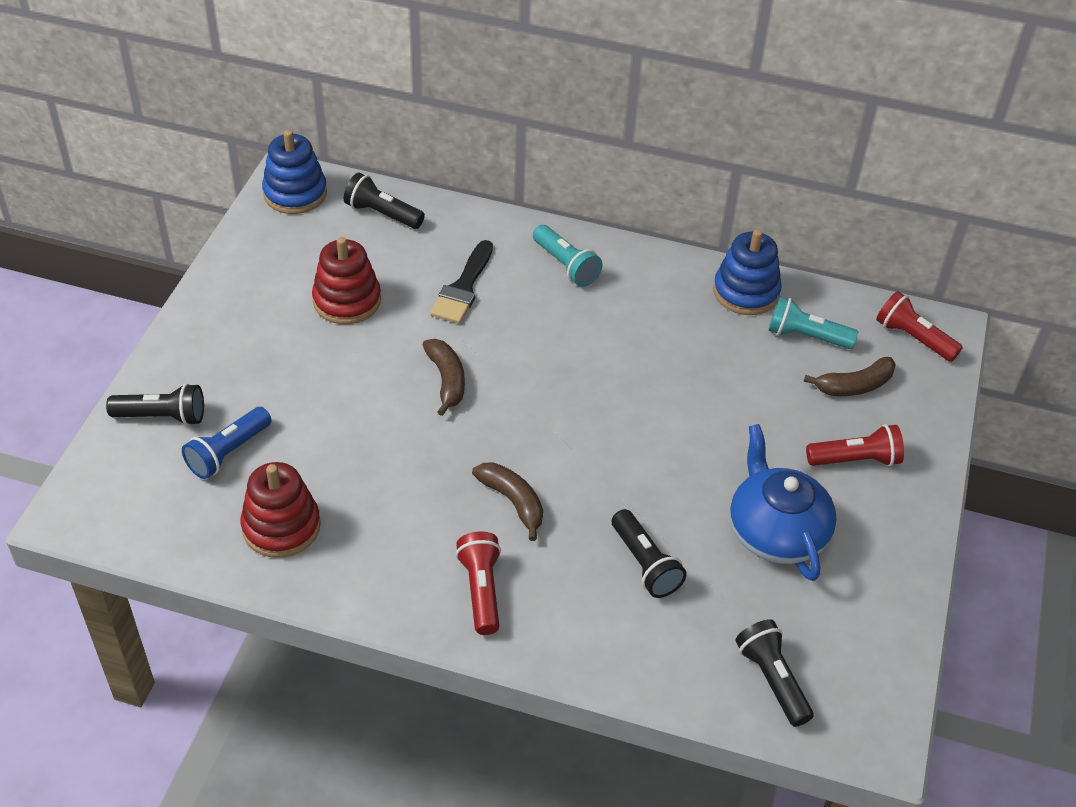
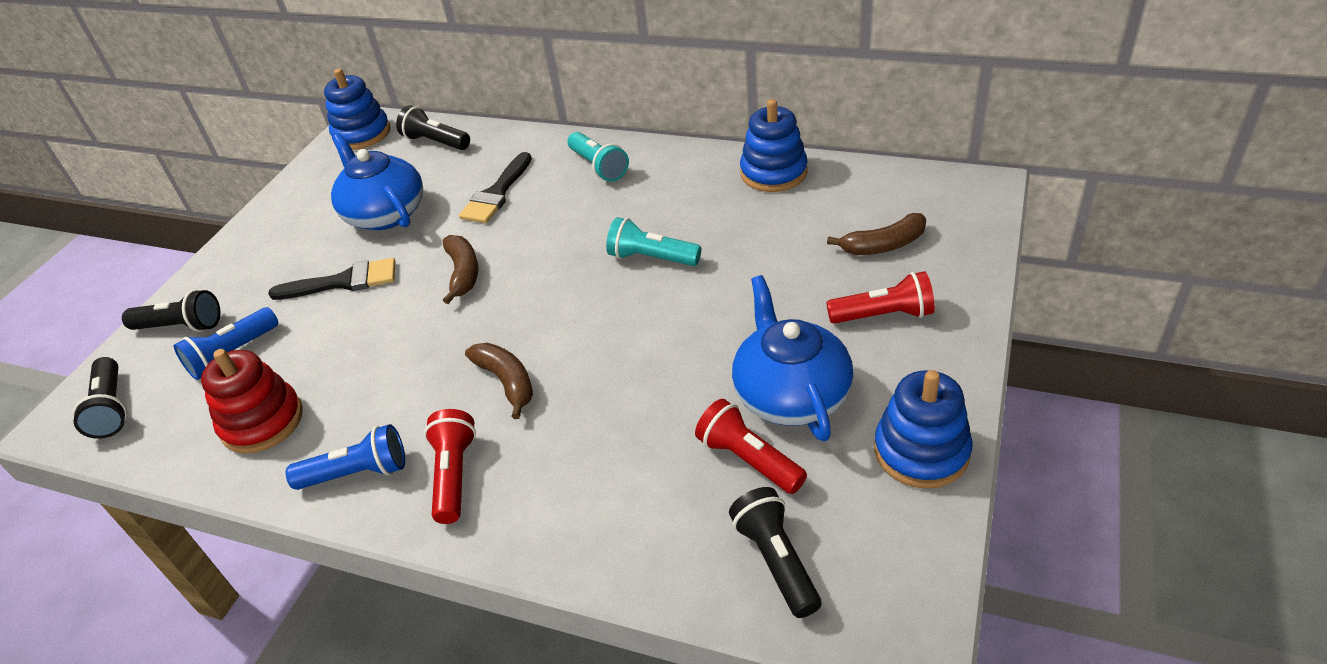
camera: 10 degrees right, 5 degrees down
red stacking toy [312,237,381,324] -> blue teapot [331,133,423,230]
black flashlight [612,509,687,598] -> black flashlight moved to [72,357,127,439]
turquoise flashlight [768,296,858,349] -> turquoise flashlight moved to [606,217,701,266]
red flashlight [876,291,963,362] -> red flashlight moved to [695,399,807,494]
none -> black brush [268,258,396,300]
none -> blue flashlight [286,424,405,490]
none -> blue stacking toy [874,370,973,489]

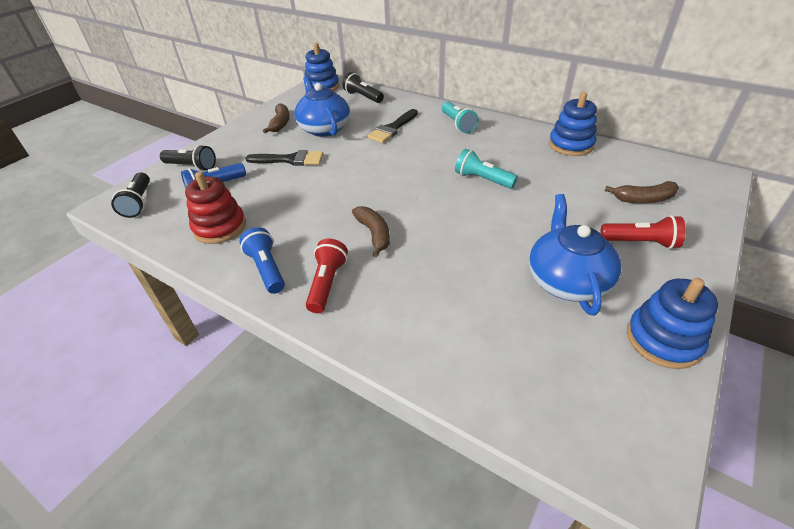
camera: 10 degrees right, 0 degrees up
blue flashlight [286,424,405,490] -> blue flashlight turned 120 degrees counterclockwise [239,227,285,294]
brown banana [443,235,478,304] -> brown banana moved to [263,103,290,133]
red flashlight [695,399,807,494] -> none
black flashlight [729,487,821,618] -> none

